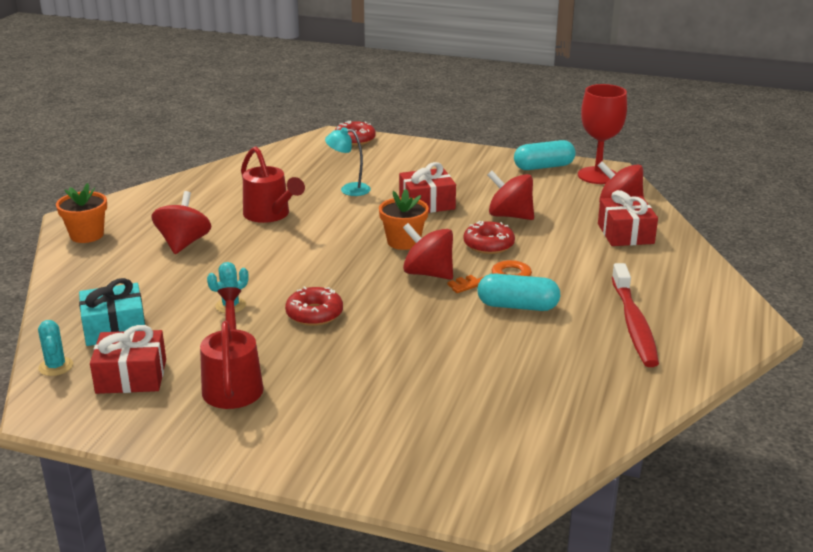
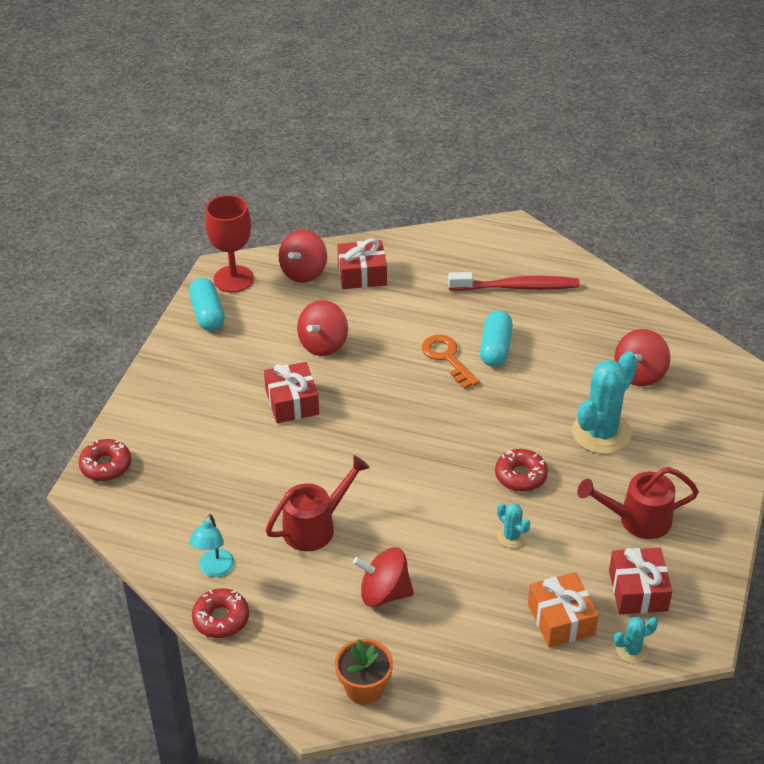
camera: 90 degrees left, 15 degrees up
turquoise gift [79,278,145,346] -> orange gift [528,572,598,647]
turquoise lamp [325,127,371,196] -> turquoise lamp moved to [189,514,235,577]
orange flower pot [379,189,429,250] -> none
red spinning top [403,223,453,280] -> red spinning top moved to [614,329,670,386]
red donut [463,221,515,254] -> red donut moved to [192,588,249,638]
none -> turquoise cactus [572,351,638,454]

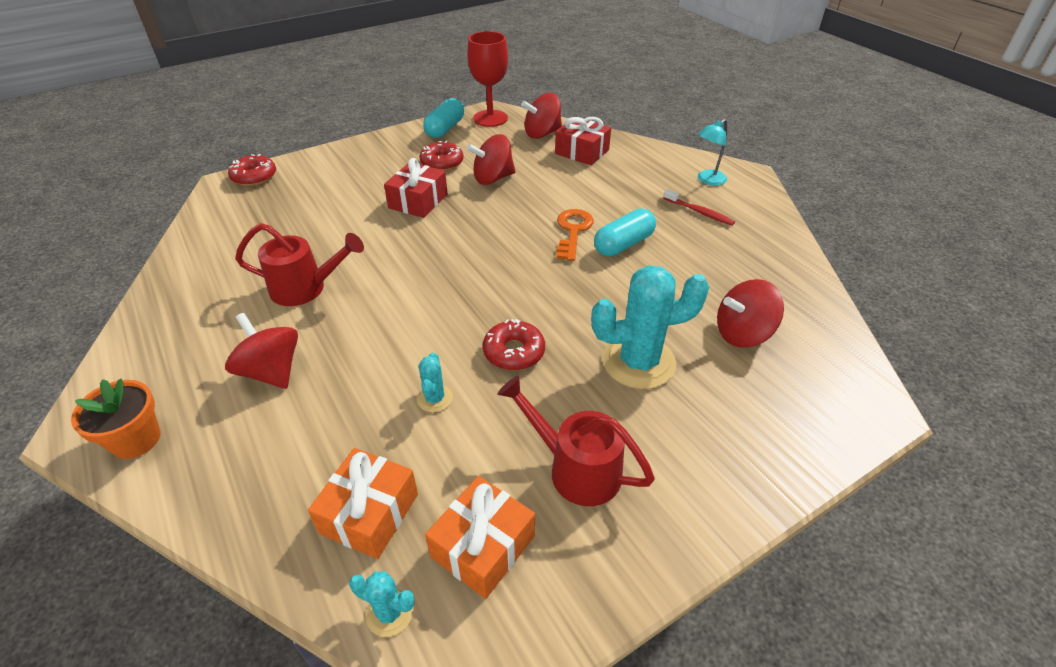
camera: 40 degrees right, 0 degrees up
turquoise lamp [189,514,235,577] -> turquoise lamp moved to [698,119,727,186]
red donut [192,588,249,638] -> red donut moved to [419,141,464,171]
red toothbrush [448,272,580,291] -> red toothbrush [663,189,735,226], size x0.56
red gift [609,548,672,614] -> orange gift [425,476,535,599]

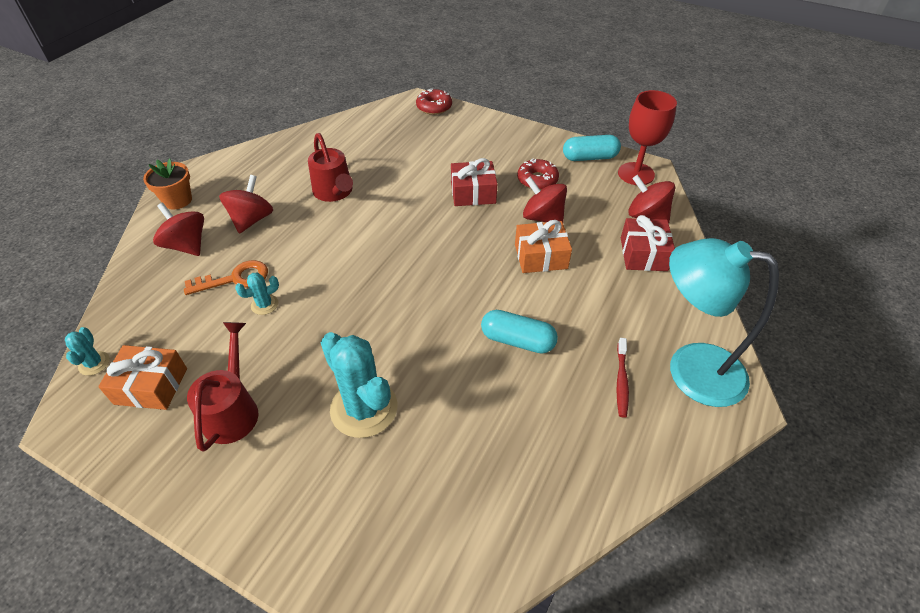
camera: 60 degrees right, 5 degrees up
orange gift [308,448,418,559] -> orange gift moved to [515,220,572,273]
red donut [483,319,545,370] -> none
orange key [556,209,594,261] -> orange key moved to [184,260,268,295]
turquoise lamp [698,119,727,186] -> turquoise lamp [669,238,779,407], size x2.15
red spinning top [717,279,784,348] -> red spinning top moved to [153,203,204,256]

